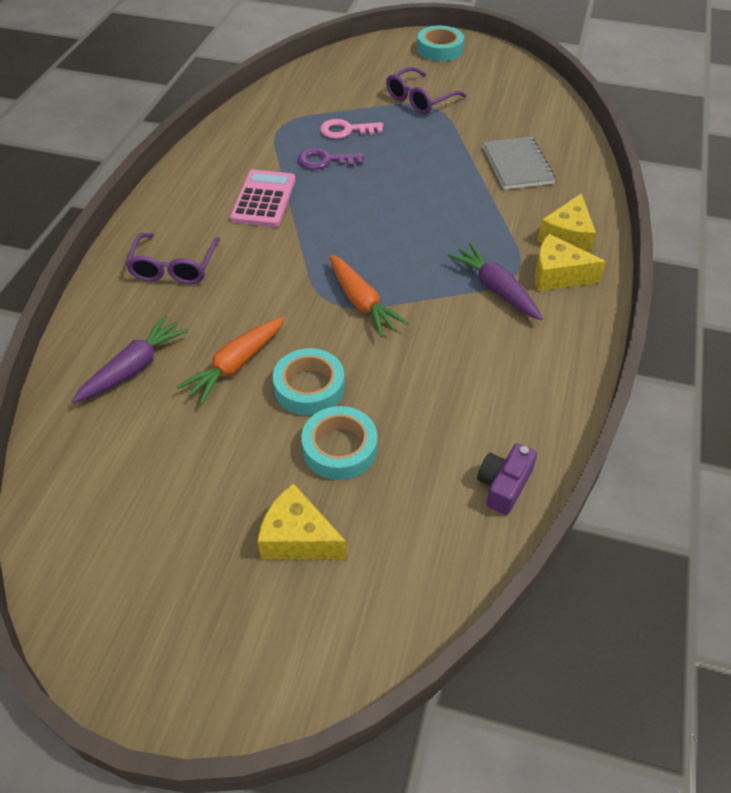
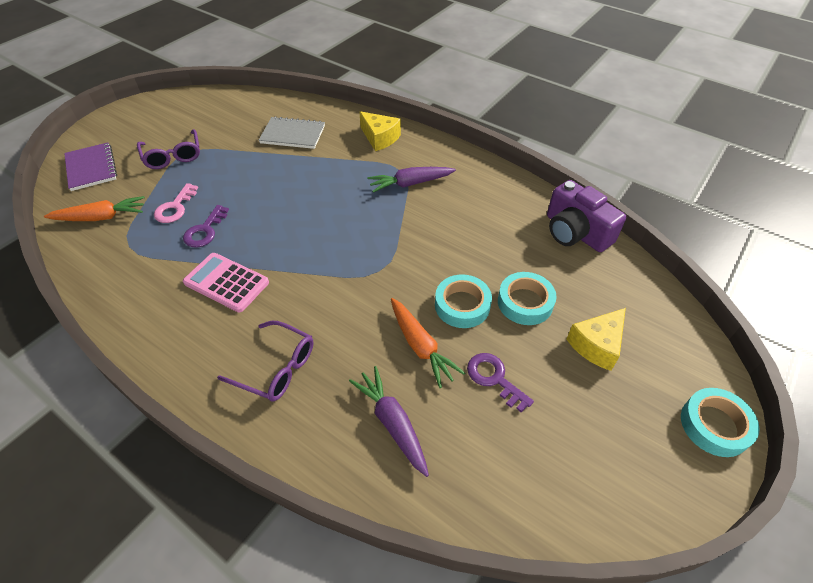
camera: 70 degrees left, 0 degrees up
orange carrot [329,254,409,337] -> orange carrot moved to [44,196,145,221]
turquoise tape [417,26,464,61] -> turquoise tape moved to [681,388,759,457]
purple camera [477,443,537,515] -> purple camera [547,180,626,252], size x1.72
yellow cheese [534,234,606,291] -> none
none -> purple notebook [64,143,117,191]
none -> purple key [467,353,534,413]

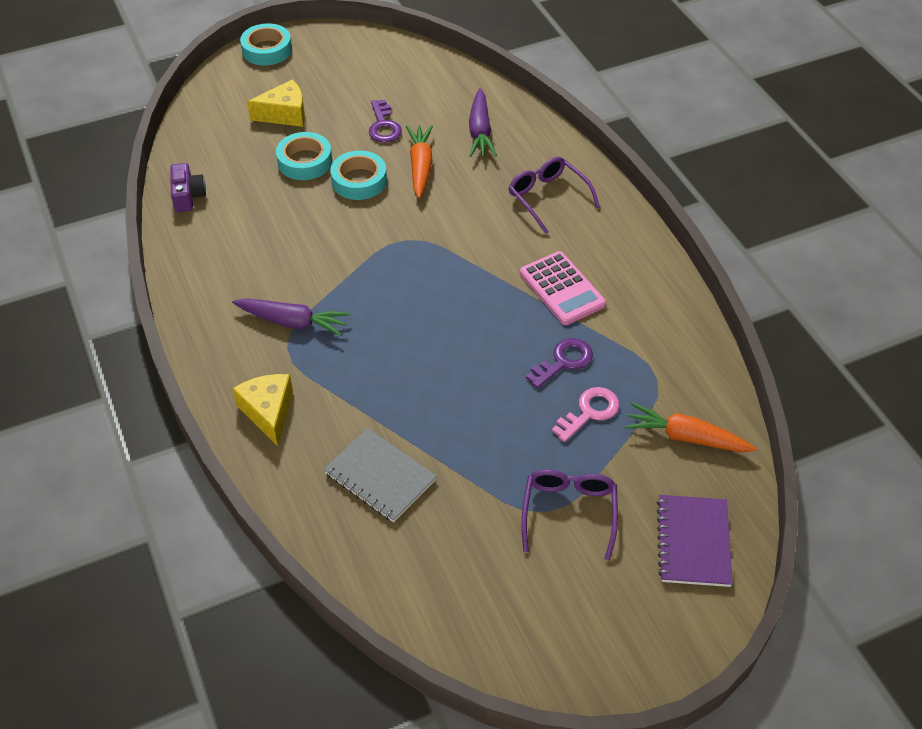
camera: 150 degrees left, 0 degrees up
purple camera [547,180,626,252] -> purple camera [170,163,206,212], size x0.58

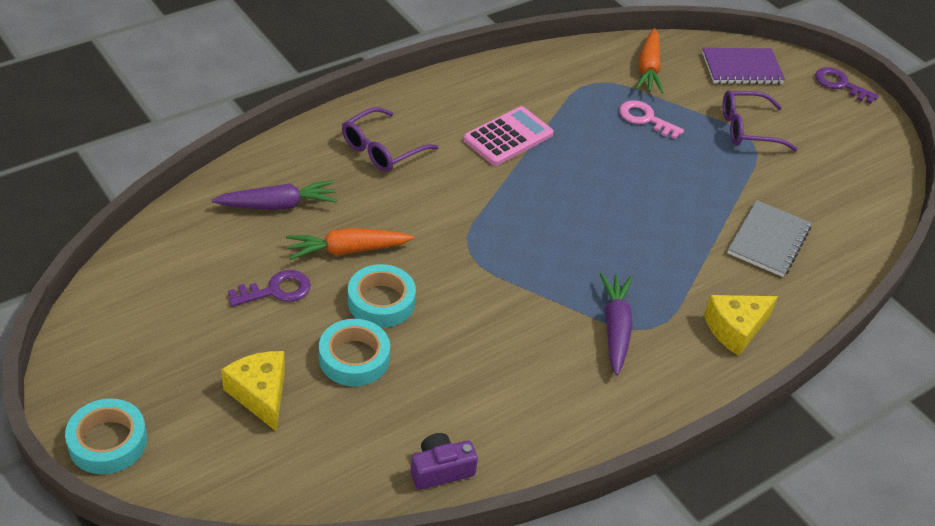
camera: 105 degrees left, 5 degrees down
purple key [526,338,593,389] -> purple key moved to [815,67,879,104]

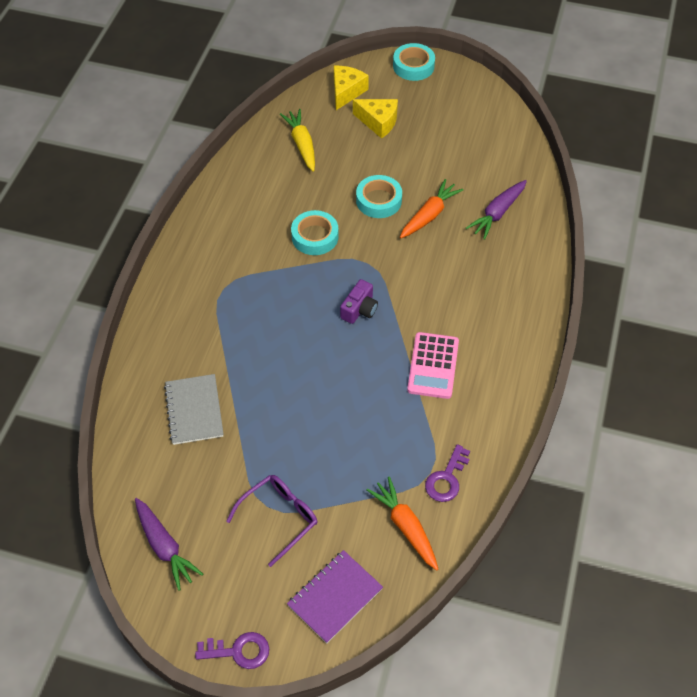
camera: 145 degrees right, 10 degrees up
purple key [228,270,311,307] -> purple key moved to [425,444,470,502]
turquoise tape [319,319,390,386] -> turquoise tape moved to [291,210,339,255]
purple glasses [342,107,438,172] -> none
purple camera [411,433,478,490] -> purple camera moved to [340,279,378,324]
purple carrot [600,273,633,375] -> purple carrot moved to [135,498,203,591]
pink key [619,100,684,139] -> none
yellow cheese [704,295,778,356] -> yellow cheese moved to [334,66,369,110]
none -> yellow carrot [280,109,315,172]

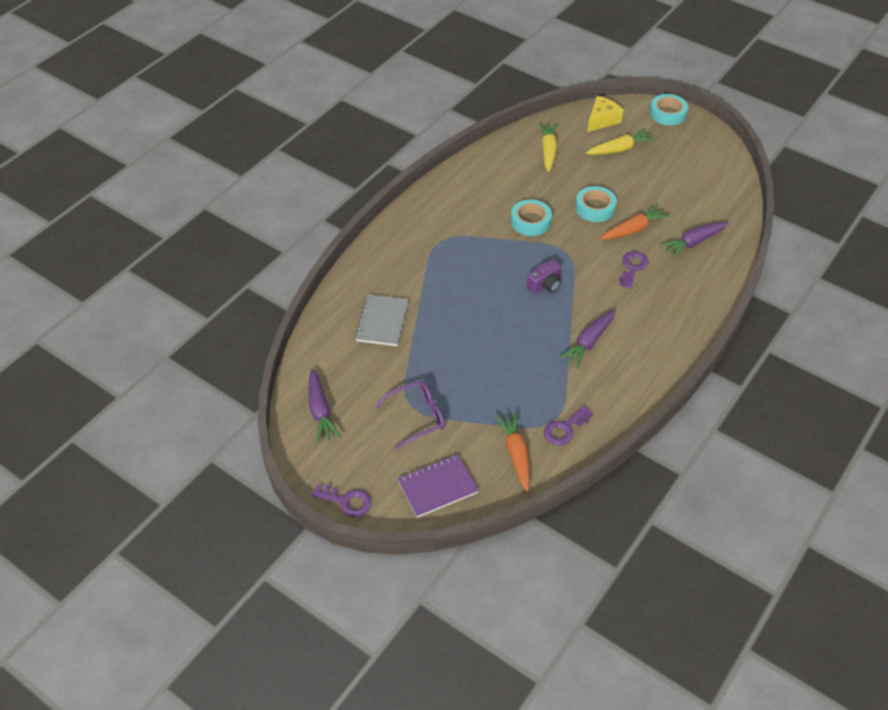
camera: 20 degrees right, 5 degrees down
yellow cheese [353,99,398,139] -> yellow carrot [586,129,655,155]
pink calculator [407,332,459,399] -> purple carrot [559,310,615,369]
none -> purple key [619,251,649,289]

